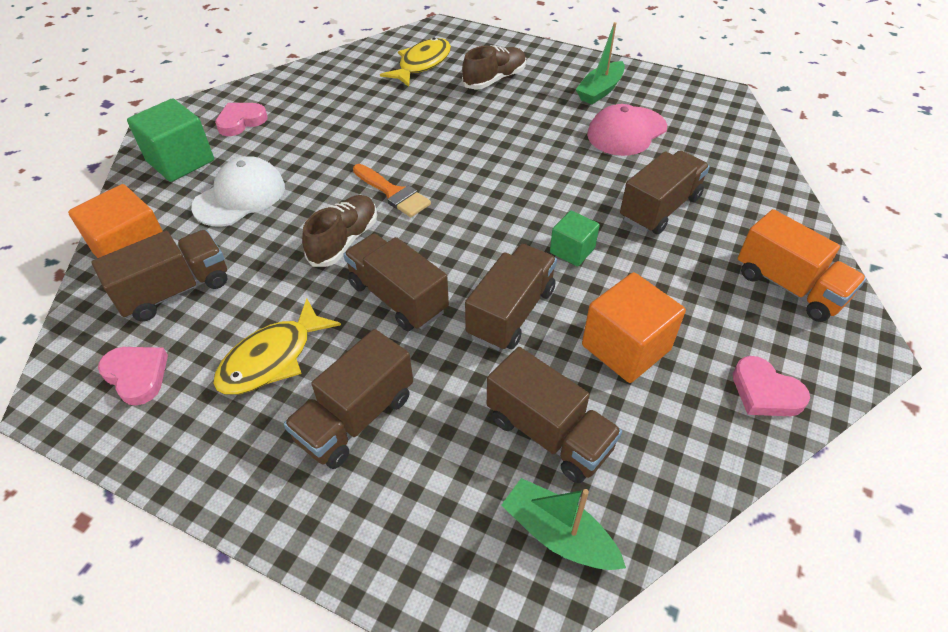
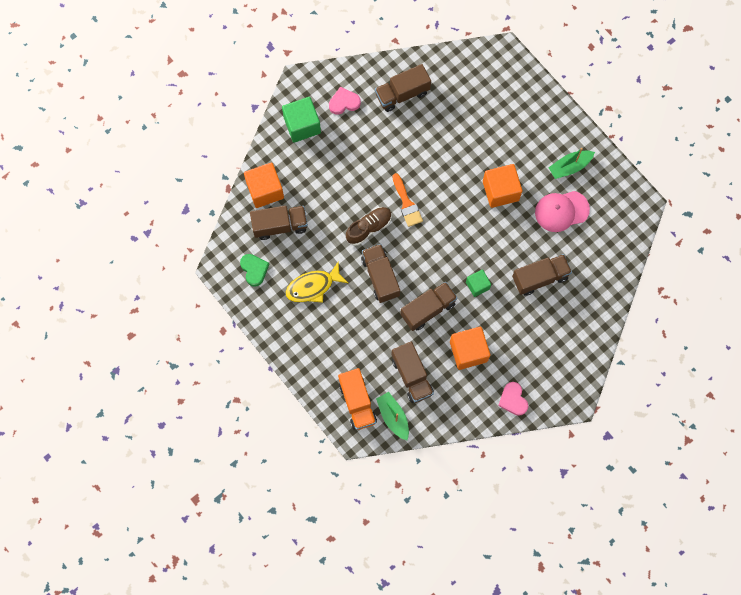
camera: 25 degrees right, 25 degrees up
pink heart [98,347,168,405] -> green heart [240,254,269,287]
white cap [191,156,285,226] -> none
brown truck [284,329,413,469] -> brown truck moved to [375,64,431,112]
yellow fish [380,38,451,87] -> none
brown shoe [462,45,526,90] -> none
orange truck [738,209,866,322] -> orange truck moved to [338,368,377,430]
none -> orange cube [483,164,522,208]

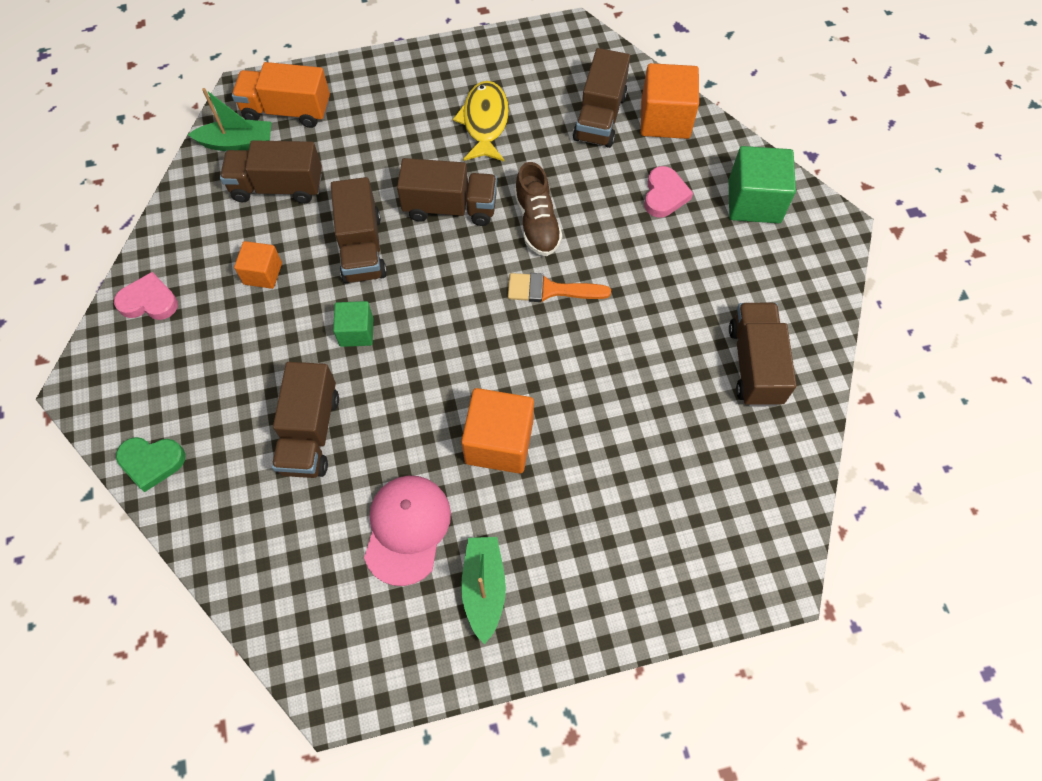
camera: 115 degrees right, 10 degrees down
green heart [240,254,269,287] -> green heart moved to [116,437,185,492]
pink heart [329,87,361,115] -> pink heart moved to [644,166,693,217]
orange cube [450,327,490,370] -> orange cube [234,241,282,289], size x0.59

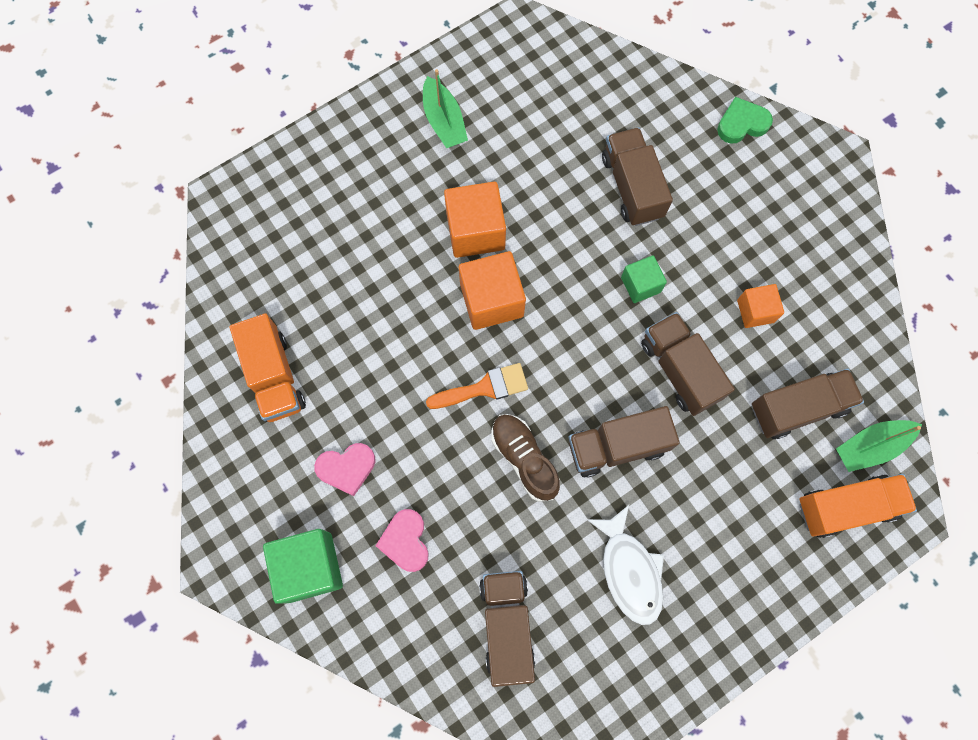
camera: 160 degrees right, 10 degrees up
pink heart [114,272,178,320] -> pink heart moved to [314,443,375,496]
pink cap [364,476,451,586] -> none
yellow fish [453,81,509,162] -> white fish [586,505,664,625]
orange cube [641,63,699,139] -> orange cube moved to [459,251,526,330]
brown truck [729,303,797,406] -> orange truck [230,313,306,422]

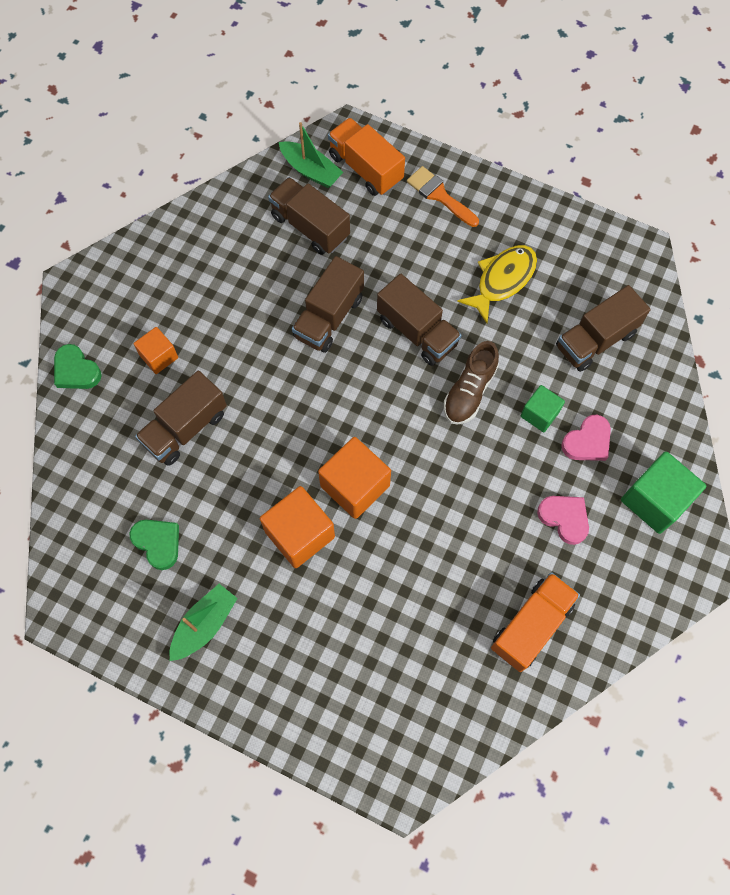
camera: 120 degrees left, 5 degrees down
orange brush [426,363,528,409] -> orange brush moved to [407,166,479,227]
white fish [586,505,664,625] -> yellow fish [457,245,537,323]
green cube [621,255,667,303] -> green cube moved to [521,385,565,432]
orange cube [737,284,784,328] -> orange cube moved to [134,327,178,374]
none -> green heart [130,520,179,570]

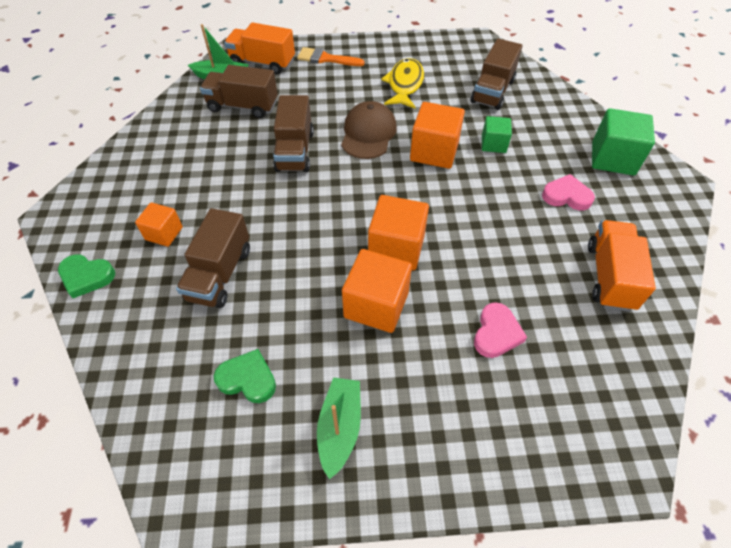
camera: 30 degrees left, 15 degrees down
brown truck [377,274,462,366] -> brown cap [341,101,397,159]
brown shoe [444,341,499,425] -> orange cube [410,102,465,169]
pink heart [561,415,611,461] -> pink heart moved to [474,302,527,358]

